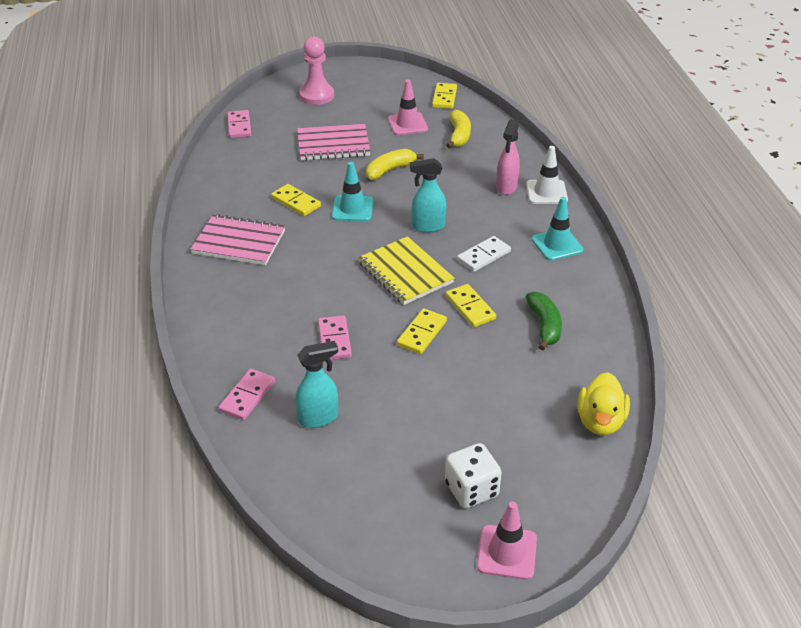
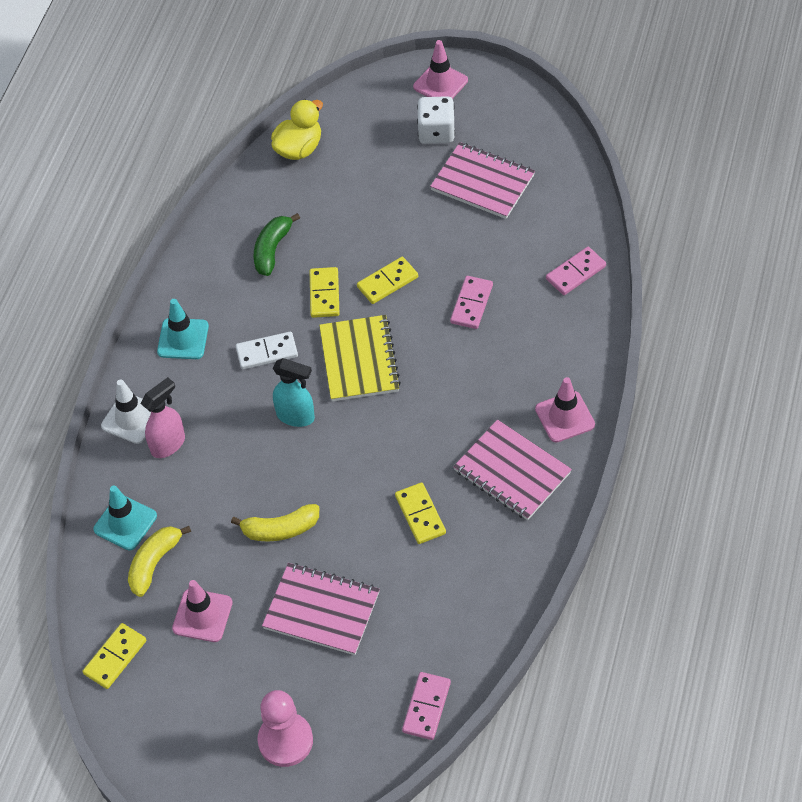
camera: 150 degrees left, 15 degrees up
turquoise spray bottle [295,341,338,428] -> none
turquoise traffic cone [332,162,373,221] -> turquoise traffic cone moved to [93,485,157,550]
none -> pink notebook [430,142,535,219]
none -> pink traffic cone [535,377,595,443]

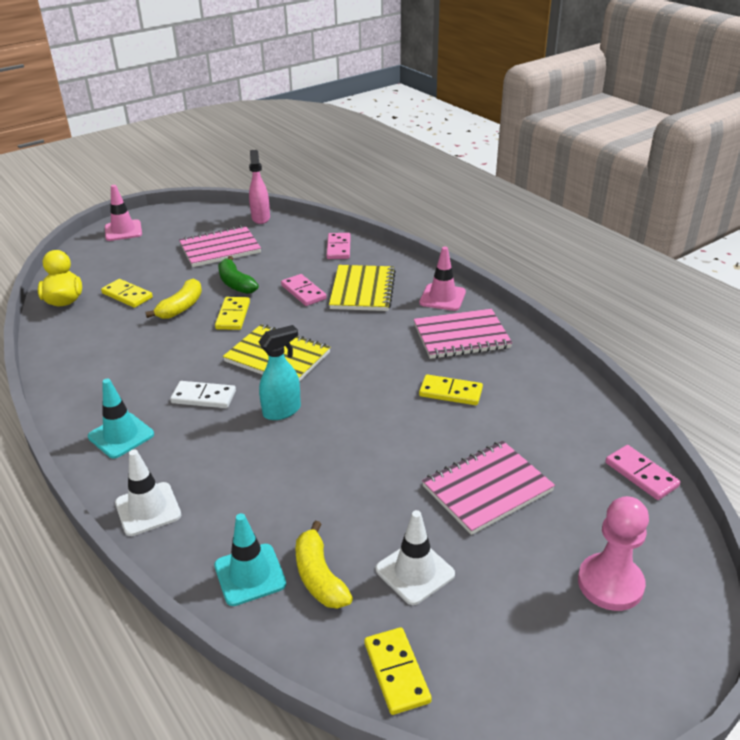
camera: 55 degrees left, 20 degrees down
pink spray bottle [140,377,185,458] -> pink spray bottle moved to [249,150,270,224]
pink traffic cone [172,580,233,642] -> white traffic cone [376,510,455,605]
yellow banana [231,504,319,541] -> yellow banana moved to [145,278,202,319]
white domino [236,332,298,370] -> white domino turned 75 degrees clockwise [170,381,236,408]
green banana [254,213,300,276] -> green banana moved to [218,256,259,294]
yellow domino [310,267,340,318] -> yellow domino moved to [101,279,153,308]
white dice [417,96,455,144] -> none
none -> yellow notebook [329,265,396,311]

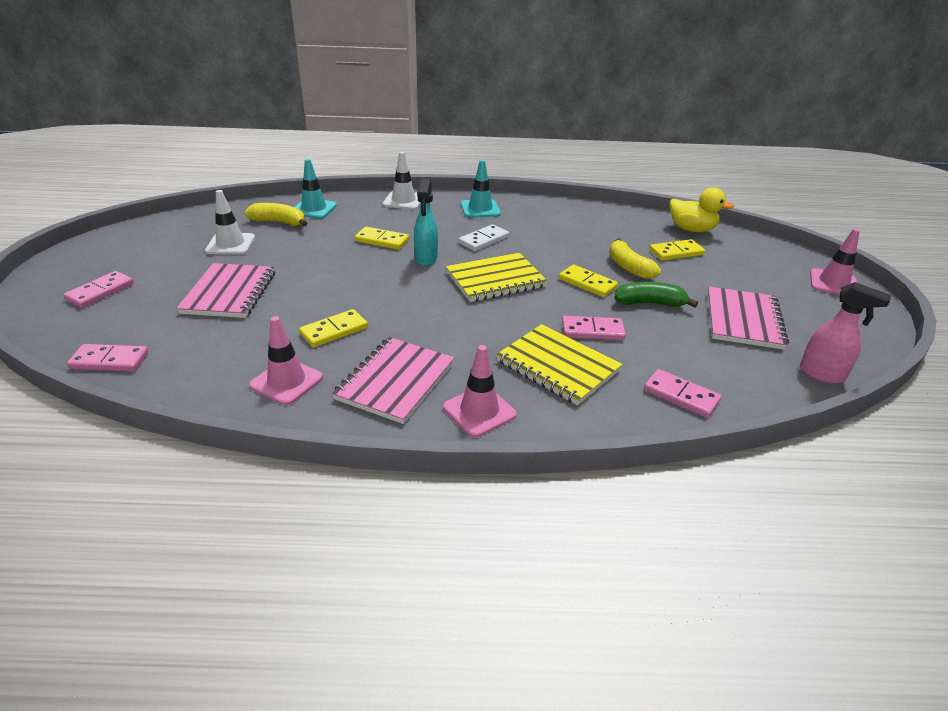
camera: 125 degrees right, 0 degrees up
yellow domino [364,627,432,715] -> yellow domino moved to [355,227,409,250]
pink pawn [578,496,649,611] -> pink domino [63,271,134,308]
none -> pink traffic cone [249,316,323,405]

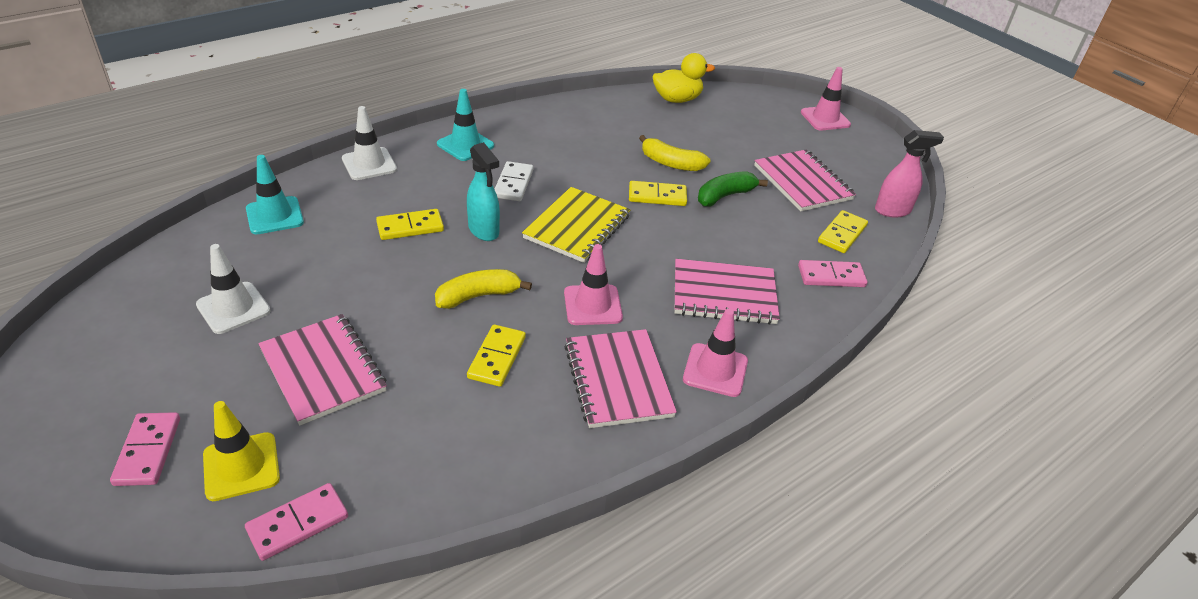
camera: 40 degrees left, 5 degrees up
yellow banana [245,203,307,226] -> yellow banana moved to [435,269,532,309]
pink traffic cone [249,316,323,405] -> pink traffic cone moved to [564,244,623,325]
yellow notebook [496,324,622,405] -> pink notebook [675,259,780,325]
pink domino [562,316,626,340] -> none
yellow domino [649,239,705,261] -> yellow domino moved to [818,210,868,253]
none -> yellow traffic cone [203,401,280,501]

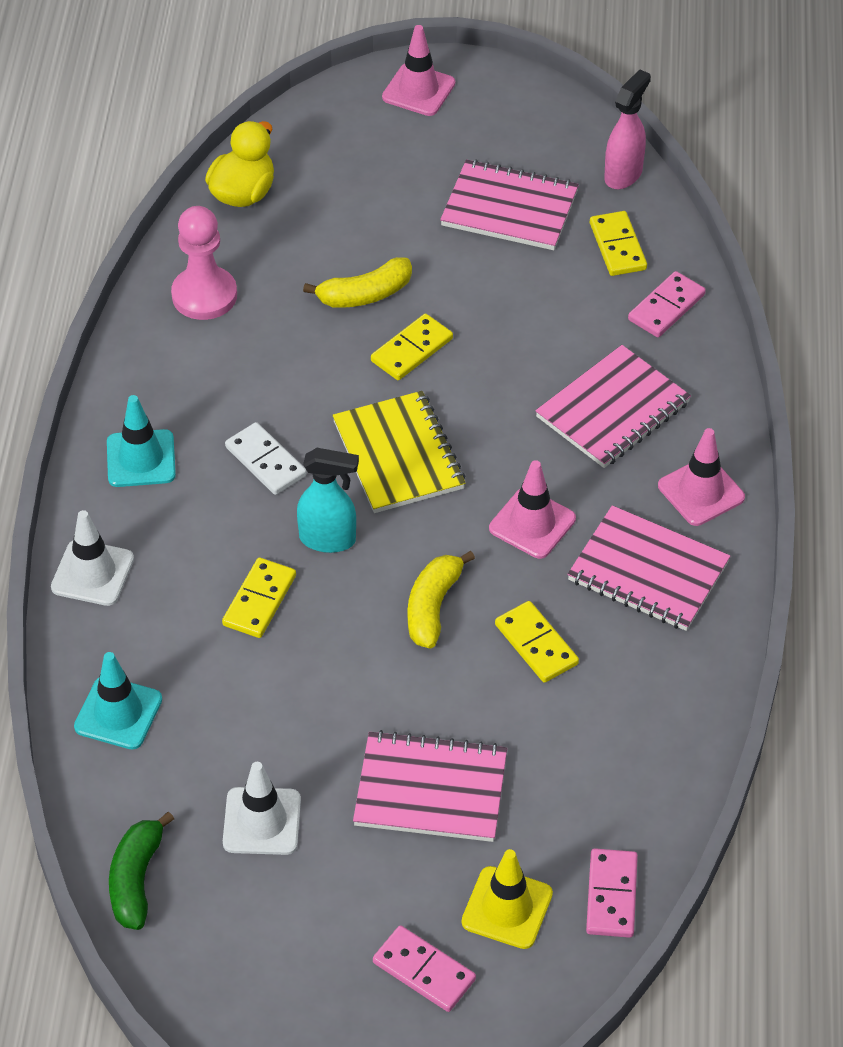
camera: 45 degrees left, 10 degrees up
green banana [698,171,768,207] -> green banana moved to [109,811,174,930]
none -> pink pawn [171,206,237,320]

